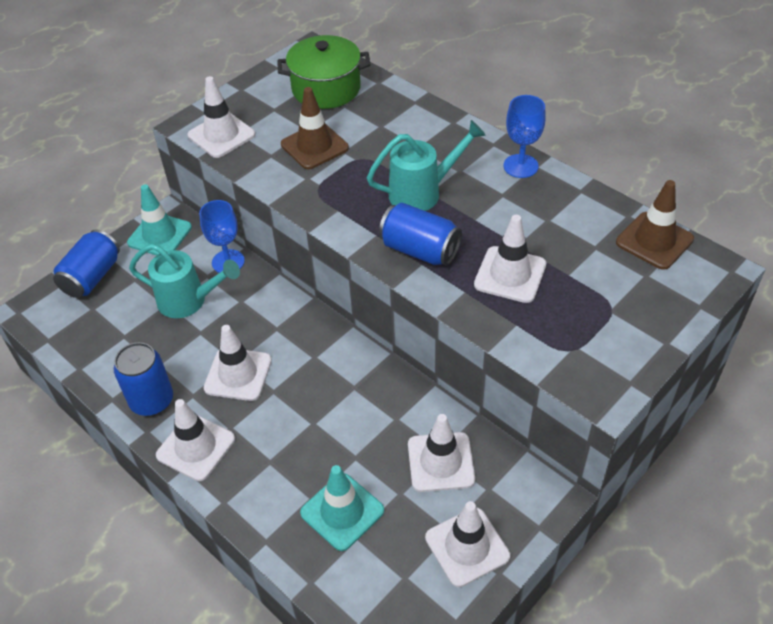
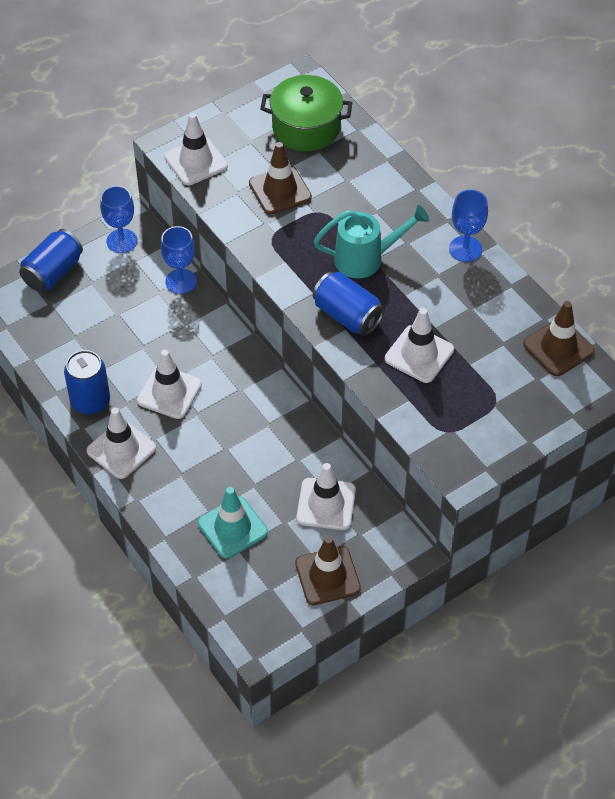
camera: 10 degrees right, 5 degrees up
turquoise traffic cone [127,184,192,255] -> blue goblet [100,186,137,253]
turquoise watering can [129,244,240,318] -> none
white traffic cone [425,501,510,587] -> brown traffic cone [295,536,361,605]

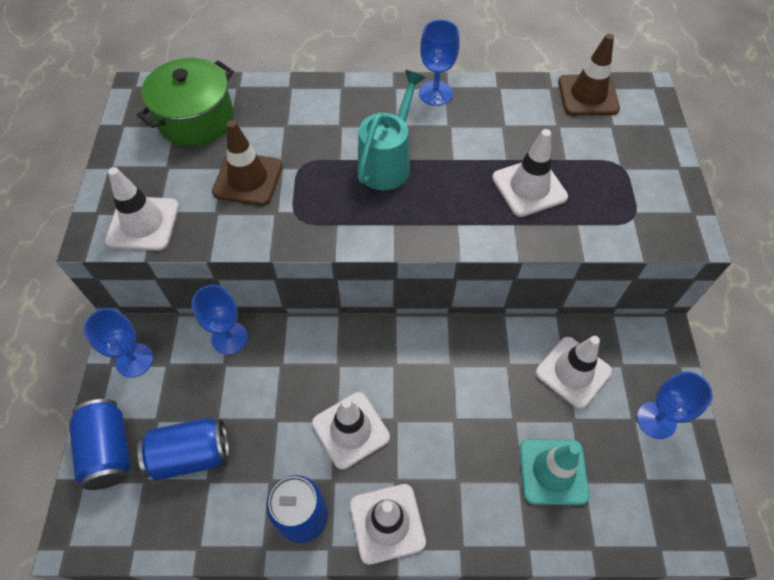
camera: 55 degrees left, 5 degrees up
brown traffic cone [295,536,361,605] -> blue goblet [637,372,713,439]
blue can [313,272,385,336] -> blue can moved to [137,418,229,481]

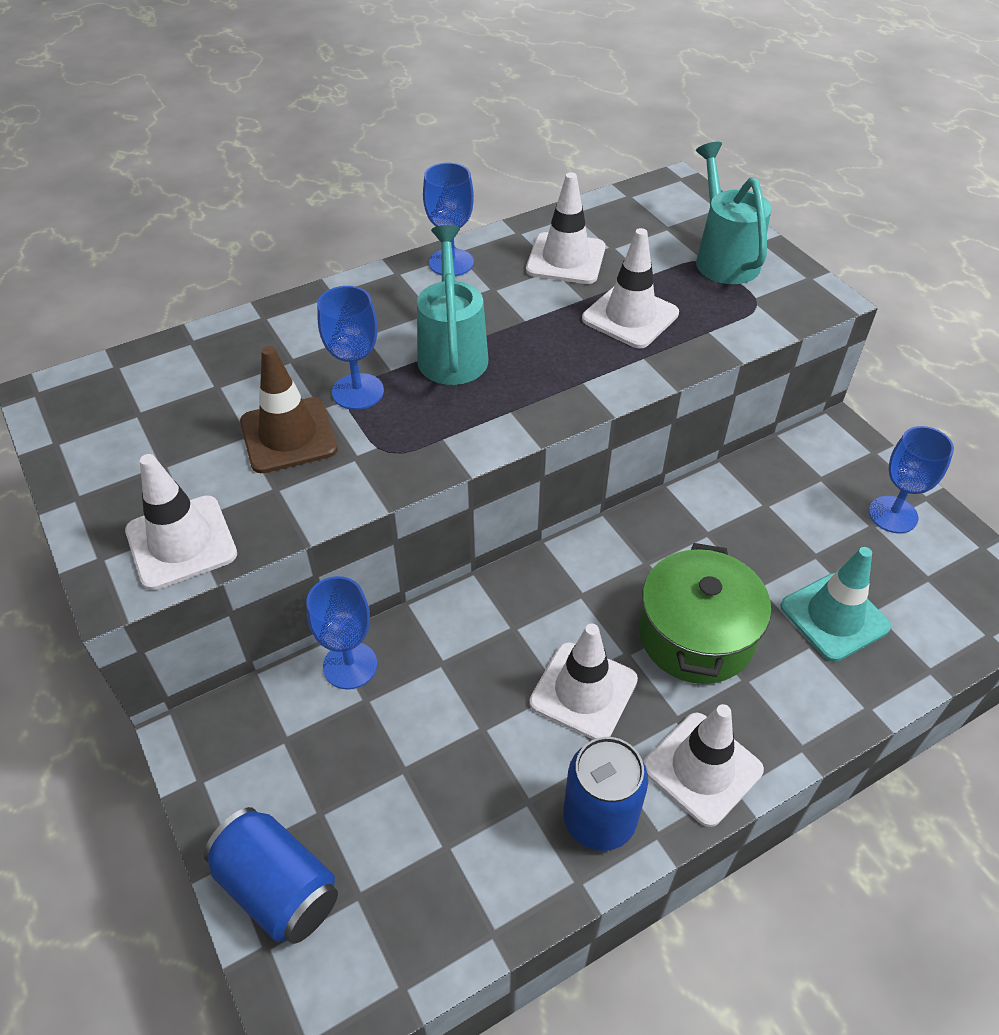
camera: 30 degrees left, 10 degrees down
blue goblet [84,308,153,378] -> blue goblet moved to [317,286,384,410]
green pot [137,58,234,146] -> green pot moved to [639,543,771,684]
blue can [137,418,229,481] -> none
white traffic cone [536,336,612,409] -> white traffic cone moved to [526,172,605,284]
brown traffic cone [558,34,620,116] -> none
none -> turquoise watering can [696,142,771,284]

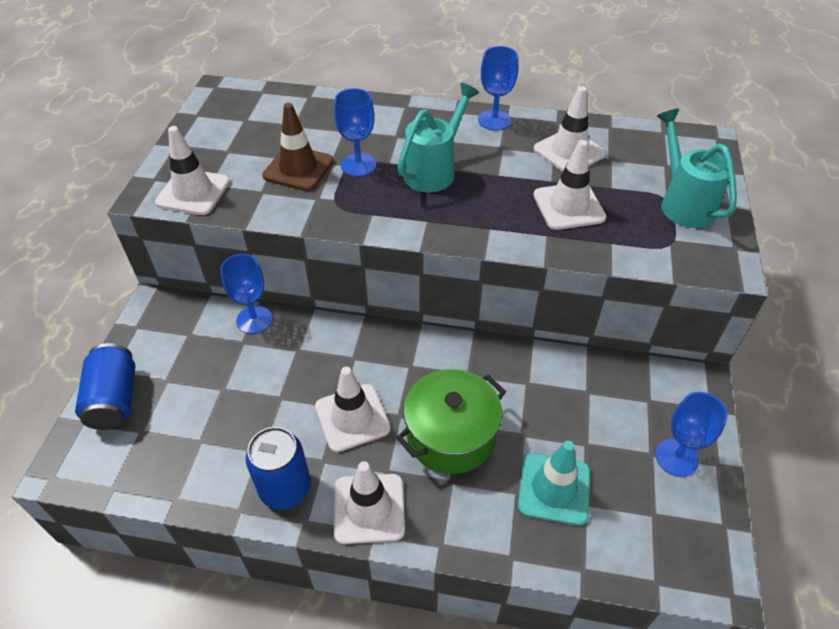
camera: 40 degrees right, 0 degrees up
turquoise watering can [696,142,771,284] -> turquoise watering can turned 45 degrees counterclockwise [657,109,737,228]

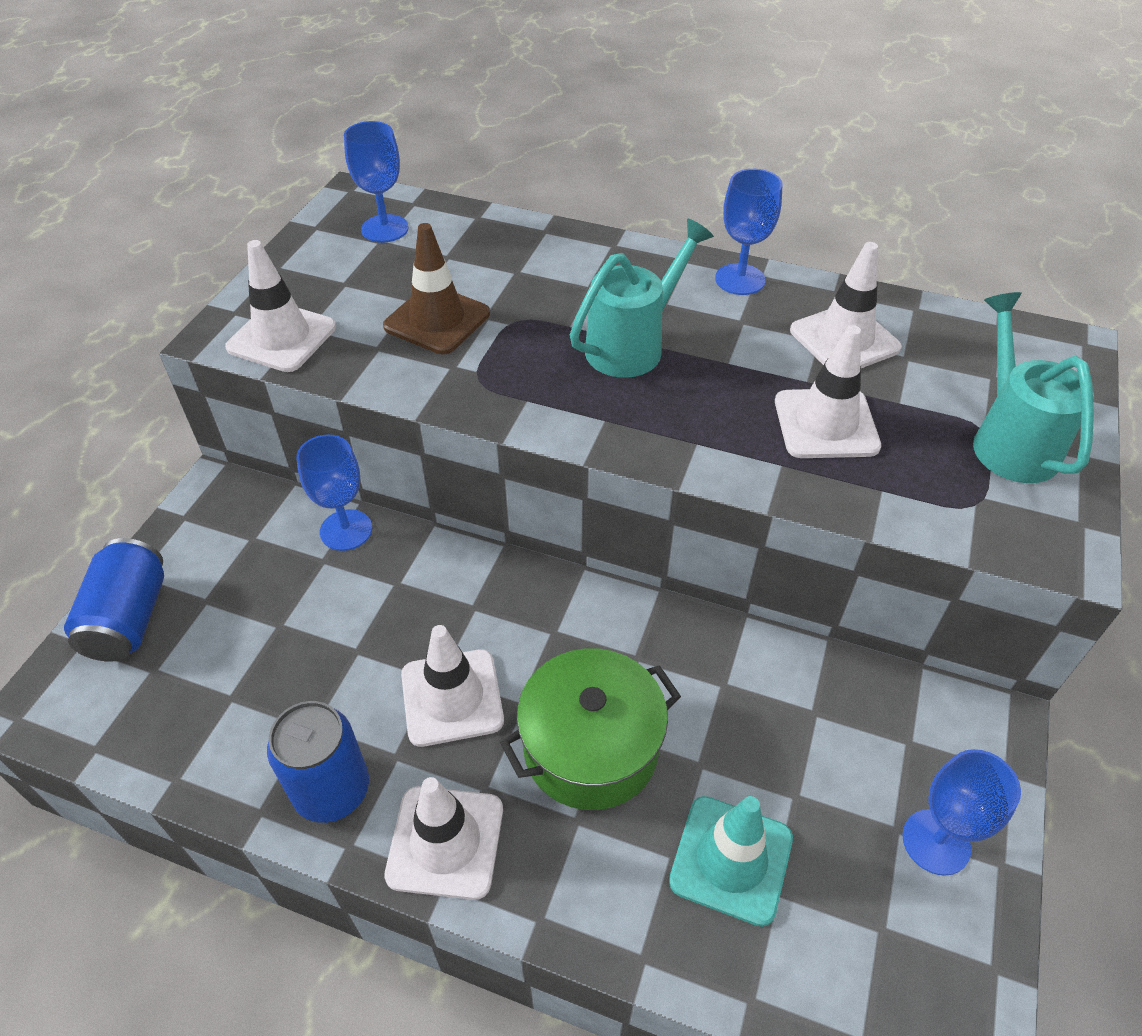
camera: 10 degrees right, 0 degrees up
blue goblet [334,88,376,177] -> blue goblet moved to [344,121,409,243]

